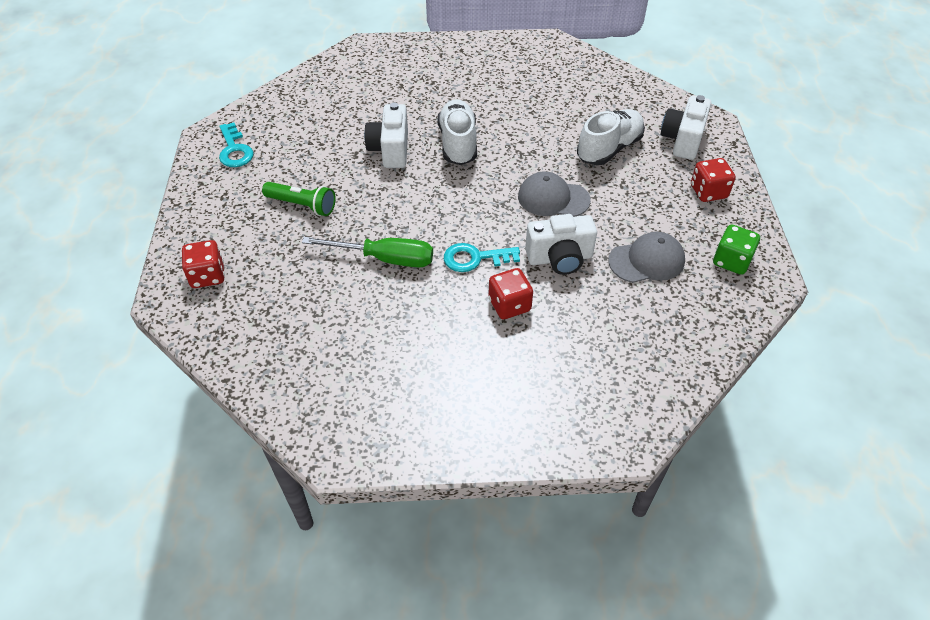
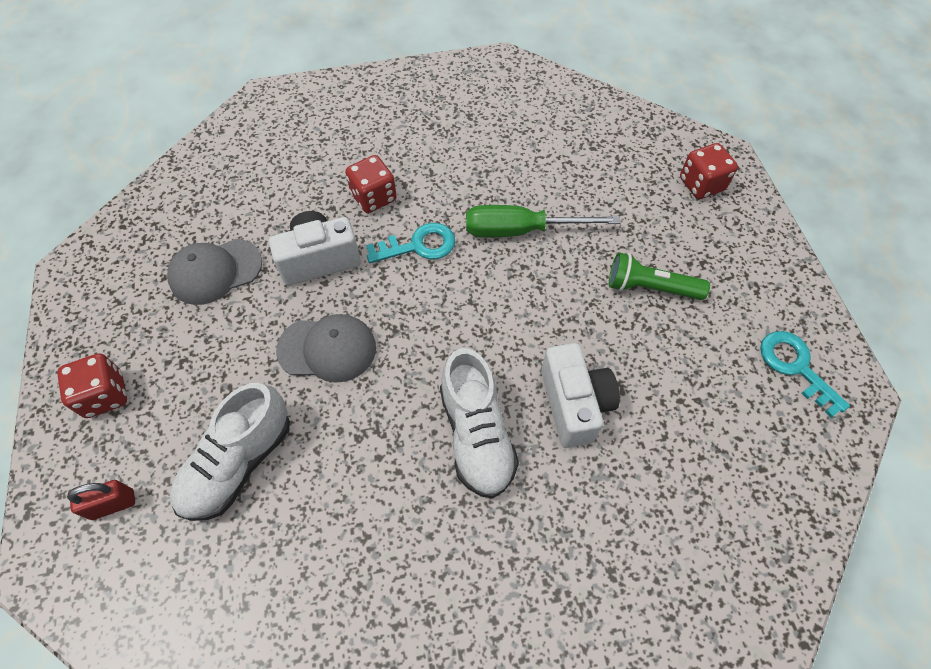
camera: 170 degrees right, 10 degrees up
white camera [661,95,711,160] -> red padlock [67,480,135,520]
green dice [713,225,760,275] -> none

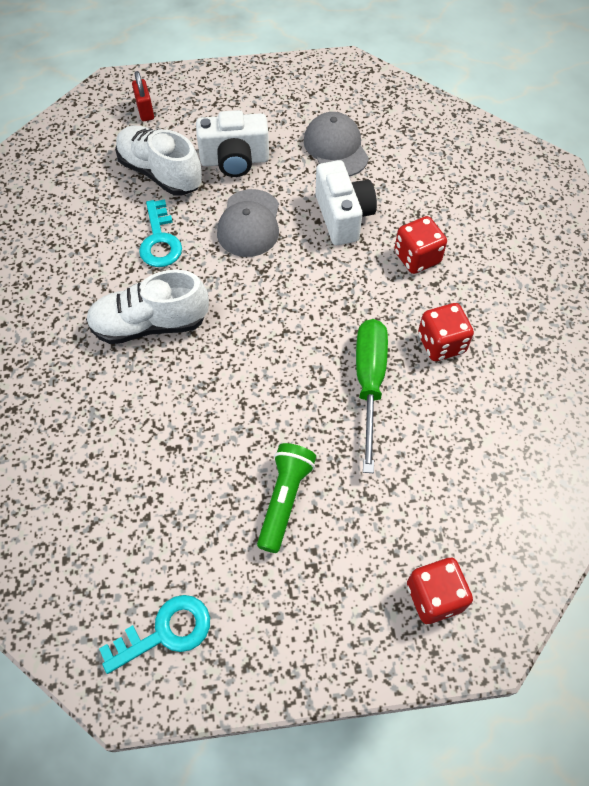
camera: 95 degrees right, 0 degrees up
red dice [57,353,127,418] -> red dice moved to [418,303,474,361]
turquoise key [366,223,455,263] -> turquoise key moved to [139,199,182,267]
white camera [541,343,620,448] -> white camera moved to [196,110,269,177]

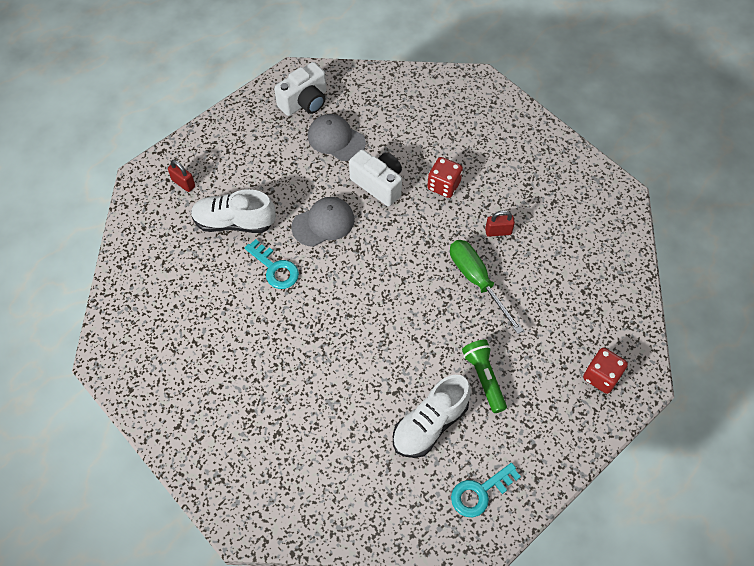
camera: 35 degrees left, 0 degrees up
white shoe [86,270,209,344] -> white shoe moved to [393,375,471,458]
turquoise key [99,595,210,674] -> turquoise key turned 150 degrees counterclockwise [451,463,521,517]
white camera [196,110,269,177] -> white camera moved to [274,62,326,116]
grey cap [217,189,279,257] -> grey cap turned 90 degrees counterclockwise [291,197,355,247]
red dice [418,303,474,361] -> red padlock [485,210,515,237]

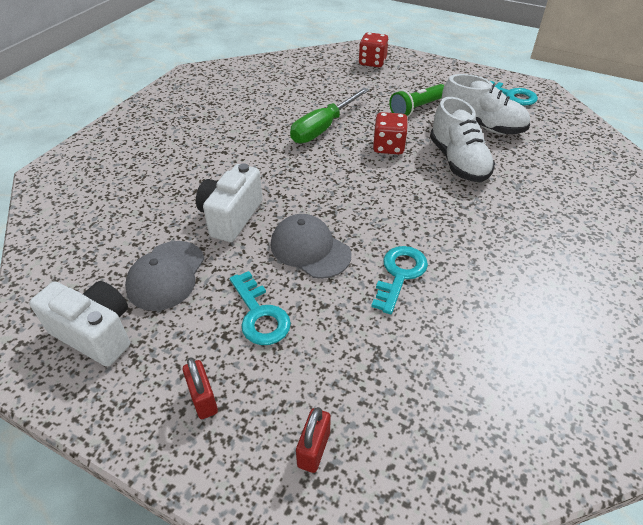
camera: 110 degrees left, 15 degrees down
white shoe [191,189,276,233] -> white shoe moved to [430,97,495,182]
red dice [427,157,463,198] -> red dice moved to [373,112,408,154]
red padlock [485,210,515,237] -> red padlock moved to [183,357,218,419]
none -> turquoise key [230,271,291,345]

